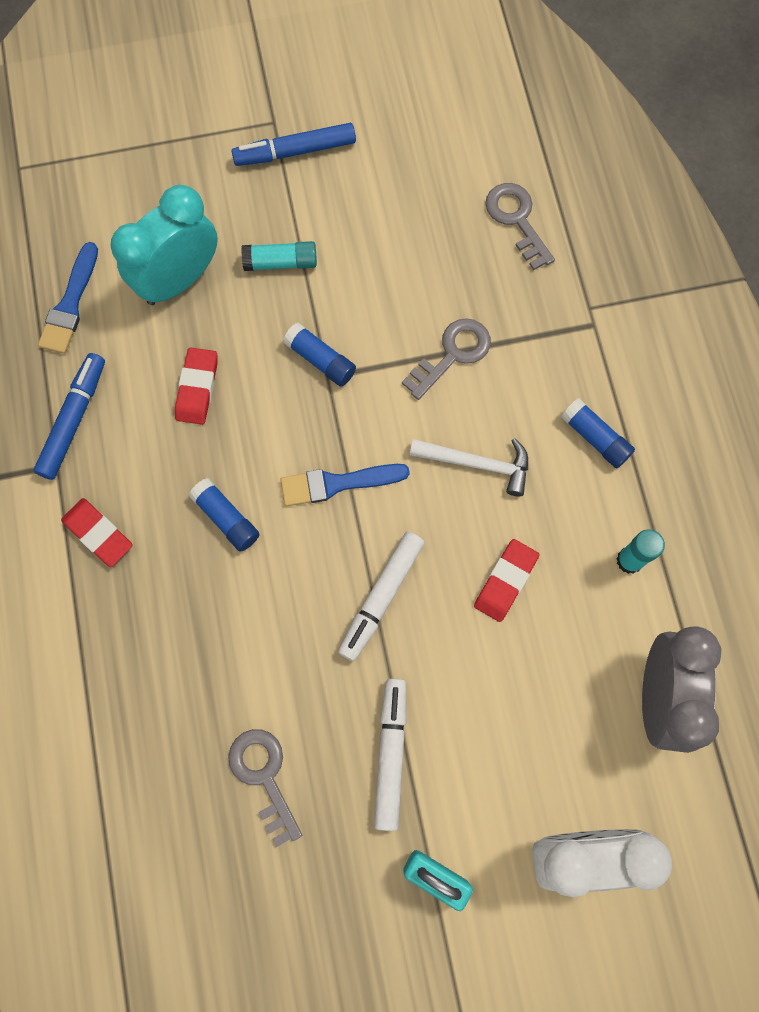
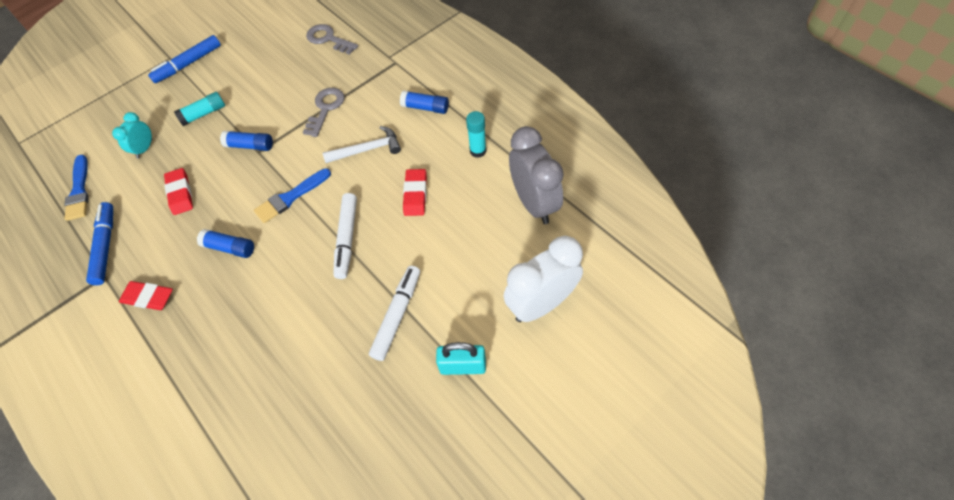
camera: 25 degrees left, 15 degrees down
turquoise clock [111,185,218,305] -> turquoise clock [112,112,152,158], size x0.51
grey key [228,729,302,847] -> none
white marker [374,678,406,831] -> white marker turned 45 degrees clockwise [369,266,420,361]

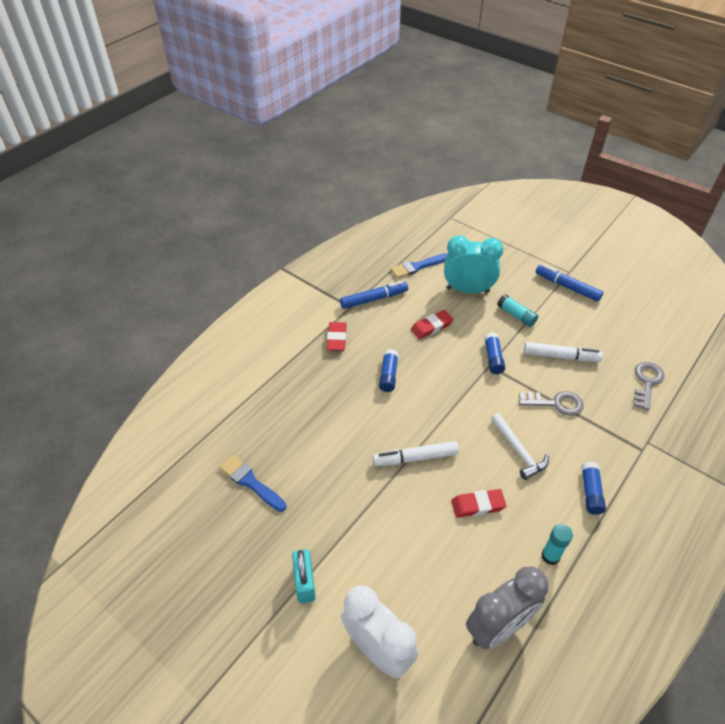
camera: 75 degrees right, 10 degrees down
turquoise clock [112,112,152,158] -> turquoise clock [444,235,504,293], size x1.95
blue brush [254,168,331,223] -> blue brush moved to [219,455,287,512]
white marker [369,266,420,361] -> white marker moved to [524,342,603,362]

